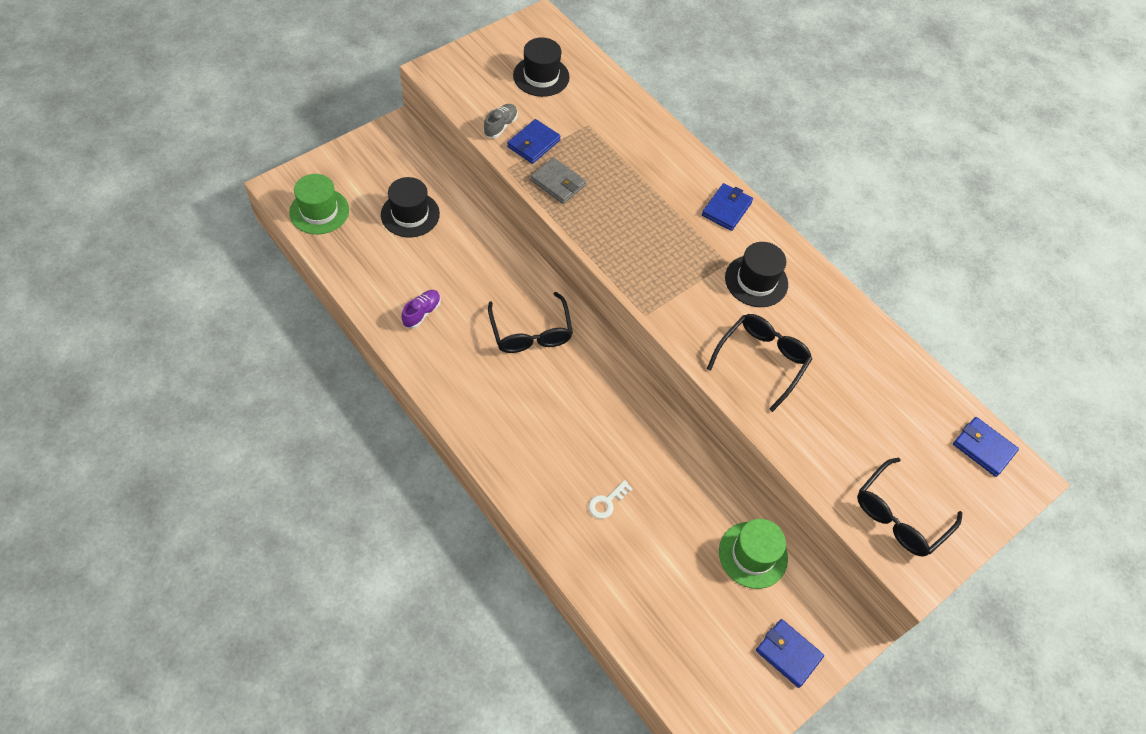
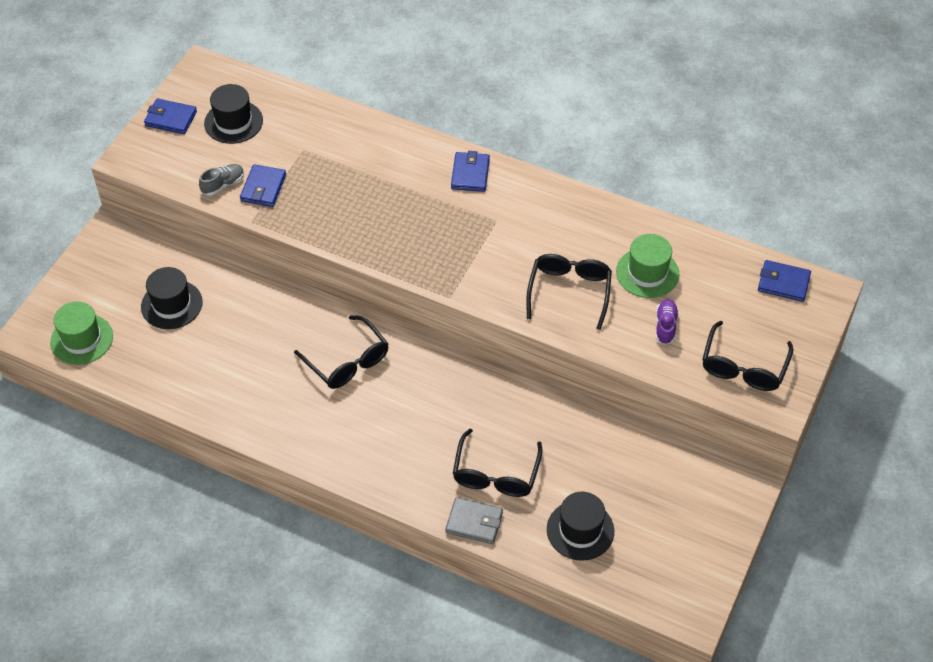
camera: 20 degrees left, 5 degrees down
purple shoe [401,290,441,329] -> purple shoe moved to [655,299,679,345]
grey shoe [483,104,518,138] -> grey shoe turned 45 degrees clockwise [199,164,244,196]
grey wallet [530,157,586,204] -> grey wallet moved to [446,497,503,544]
white key [588,480,633,519] -> black glasses [453,429,543,497]
green hat [719,519,788,589] -> green hat moved to [616,234,679,298]
black hat [725,242,788,307] -> black hat moved to [547,492,614,561]
blue wallet [756,619,824,688] -> blue wallet moved to [144,98,197,134]

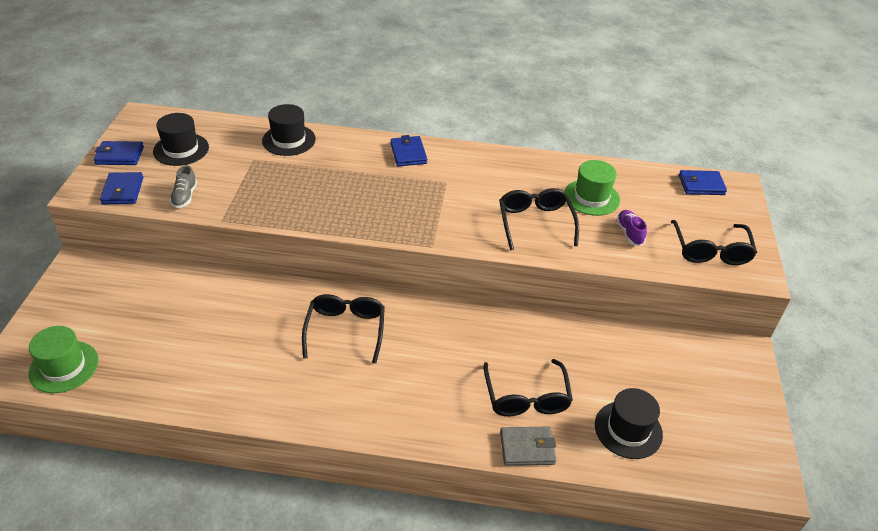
camera: 20 degrees left, 10 degrees down
black hat [141,267,202,329] -> black hat moved to [262,104,316,156]
grey shoe [199,164,244,196] -> grey shoe turned 150 degrees clockwise [170,165,197,208]
blue wallet [240,164,286,207] -> blue wallet moved to [100,172,143,204]
black glasses [294,315,389,389] -> black glasses turned 120 degrees counterclockwise [302,294,385,364]

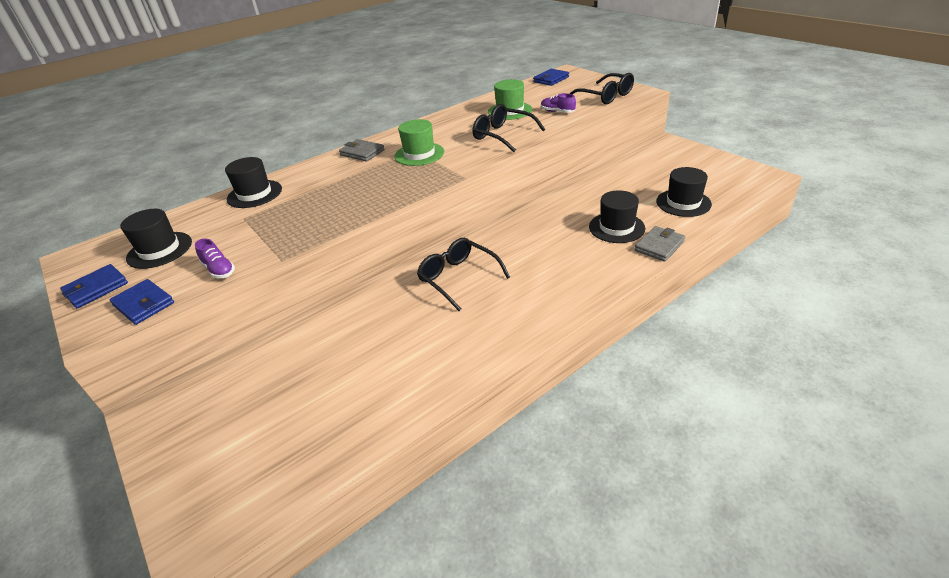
camera: 40 degrees left, 5 degrees down
green hat [29,326,99,393] -> green hat moved to [394,119,444,166]
grey shoe [170,165,197,208] -> purple shoe [195,239,235,278]
blue wallet [391,135,427,166] -> grey wallet [339,139,385,161]
black glasses [484,359,573,416] -> black hat [589,190,645,243]

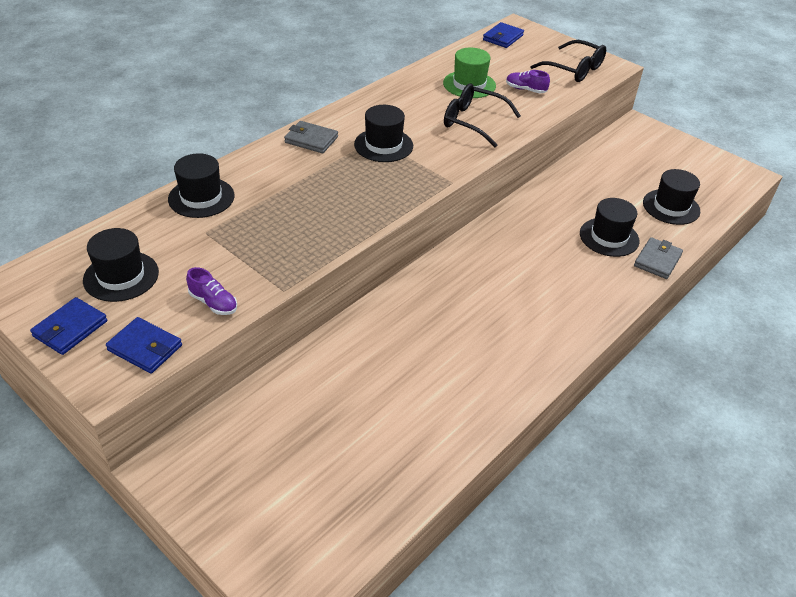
camera: 15 degrees left, 5 degrees up
green hat [394,119,444,166] -> black hat [354,105,413,162]
black glasses [417,238,510,311] -> none

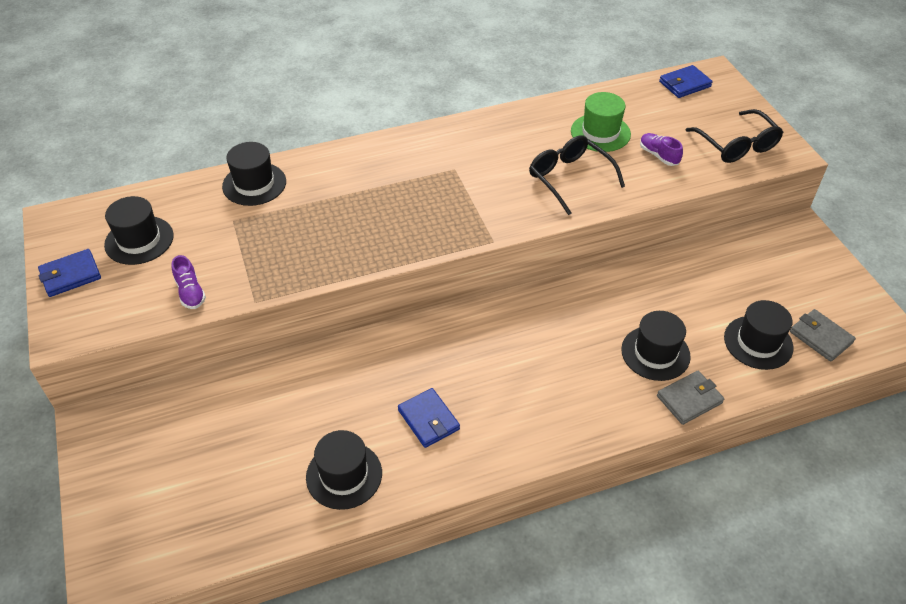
camera: 30 degrees right, 5 degrees up
blue wallet [106,317,182,373] -> blue wallet moved to [398,388,460,448]
grey wallet [284,121,338,153] -> grey wallet moved to [790,309,856,362]
black hat [354,105,413,162] -> black hat moved to [306,430,382,510]

